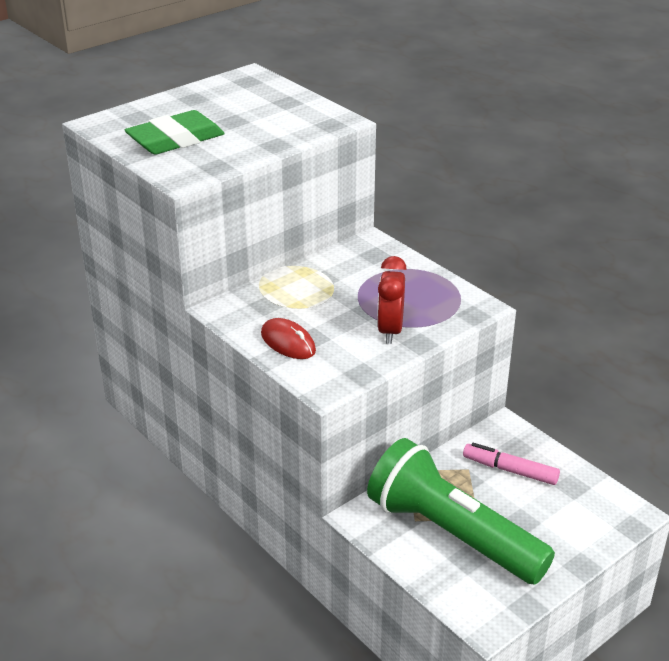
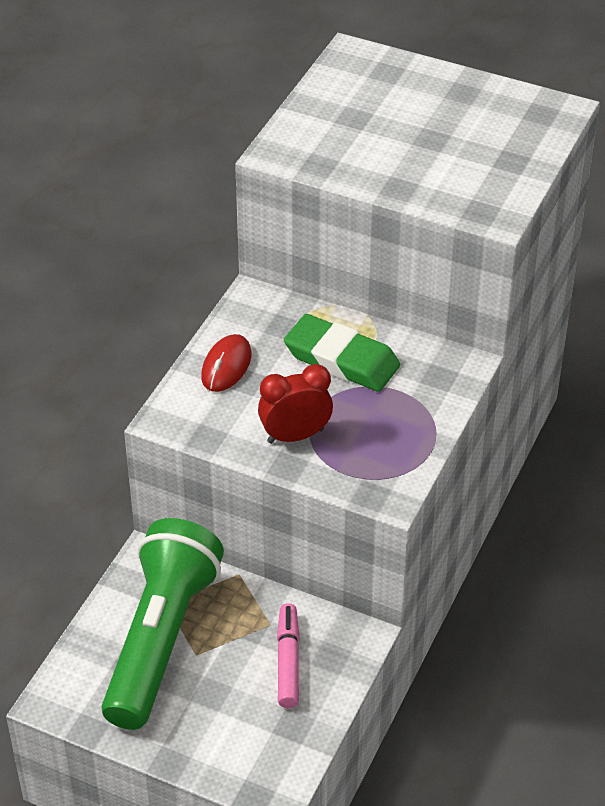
camera: 65 degrees right, 10 degrees up
green eraser [125,110,225,154] -> green eraser moved to [284,314,400,392]

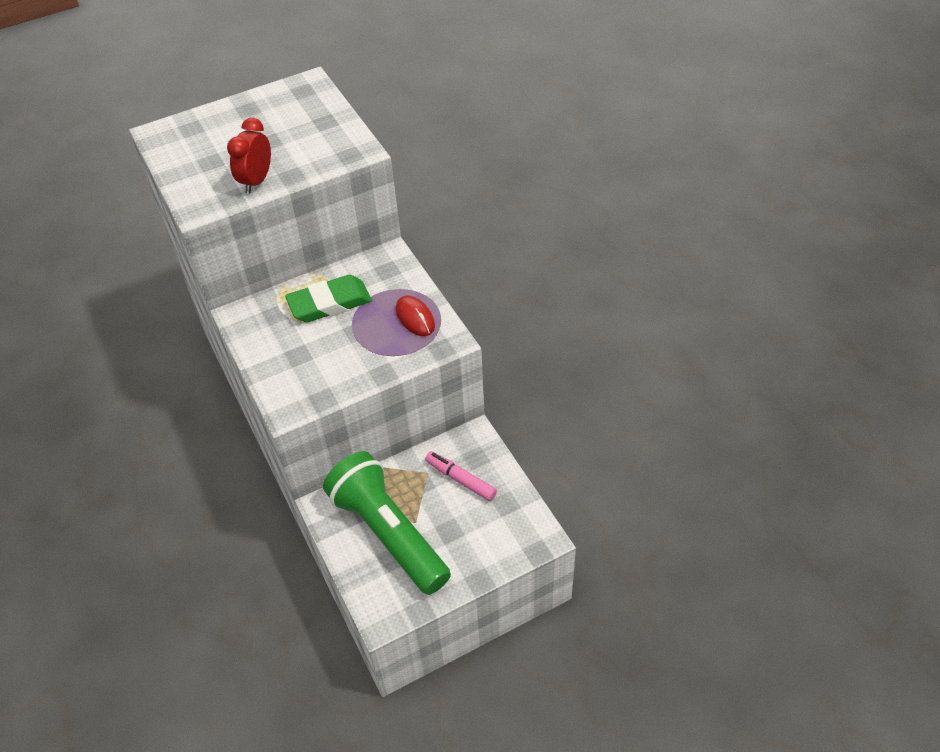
camera: 50 degrees left, 5 degrees up
red mouse [201,334,251,392] -> red mouse moved to [396,296,435,336]
red clock [258,364,333,444] -> red clock moved to [227,118,271,193]

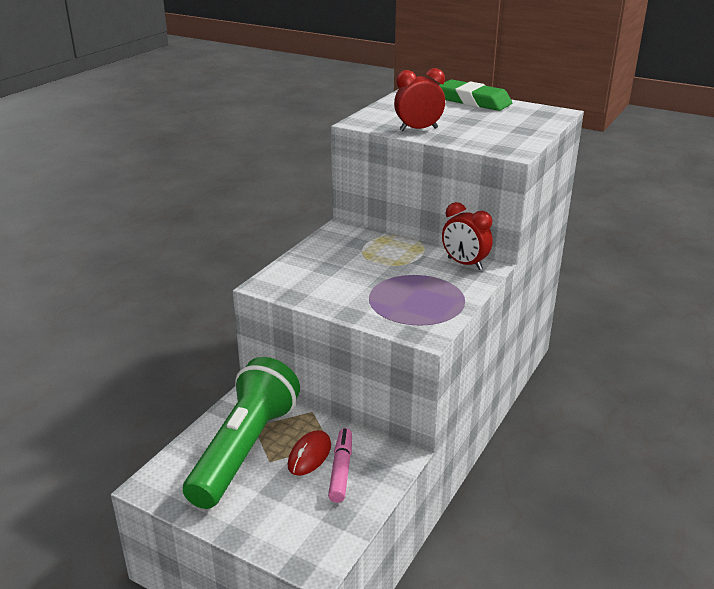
camera: 55 degrees right, 20 degrees down
green eraser [285,275,372,322] -> green eraser moved to [439,79,512,111]
red mouse [396,296,435,336] -> red mouse moved to [287,430,331,476]
none -> red clock [442,202,493,270]

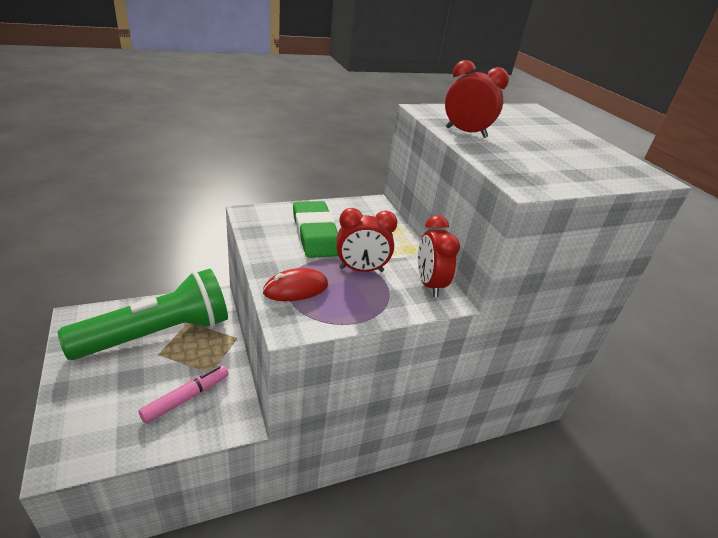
camera: 35 degrees right, 5 degrees up
red mouse [287,430,331,476] -> red mouse moved to [263,268,328,301]
green eraser [439,79,512,111] -> green eraser moved to [293,201,338,258]
none -> red clock [337,208,398,272]

